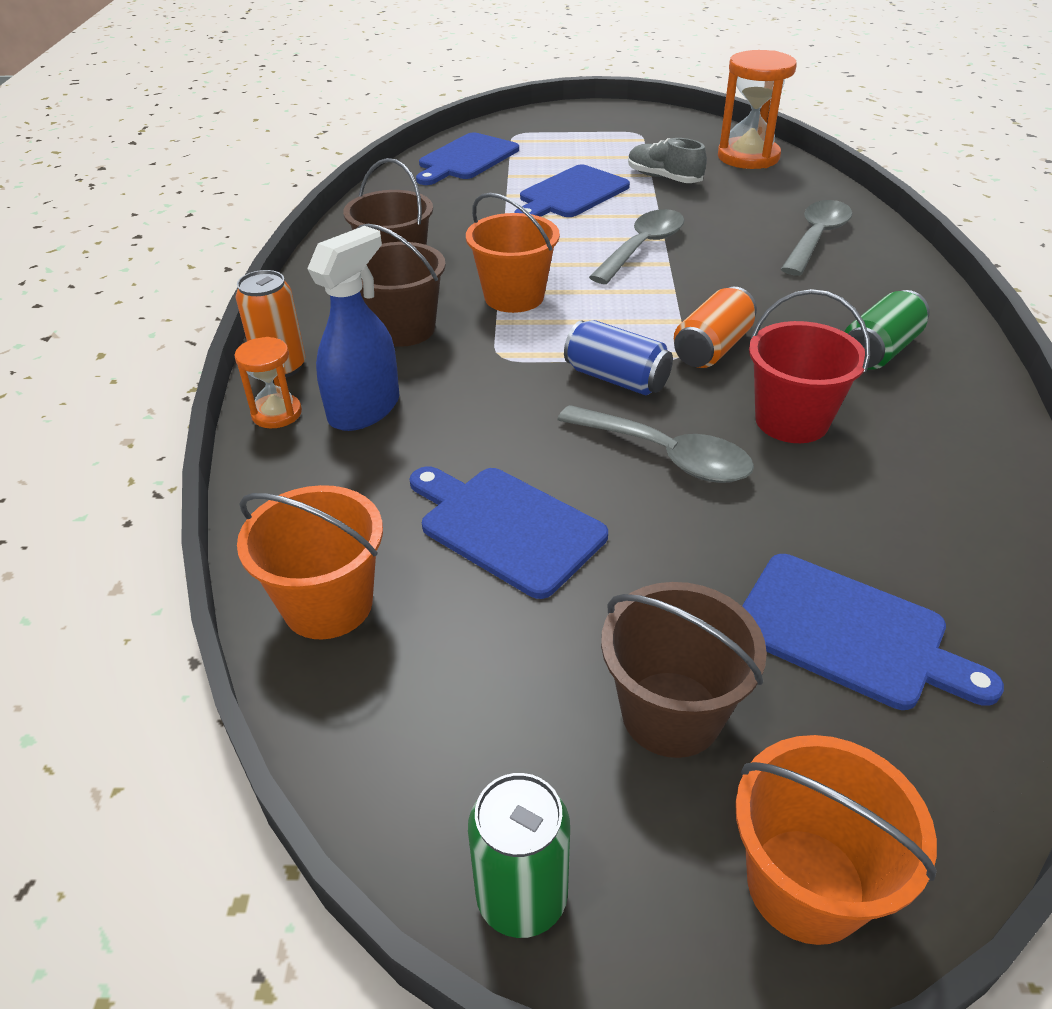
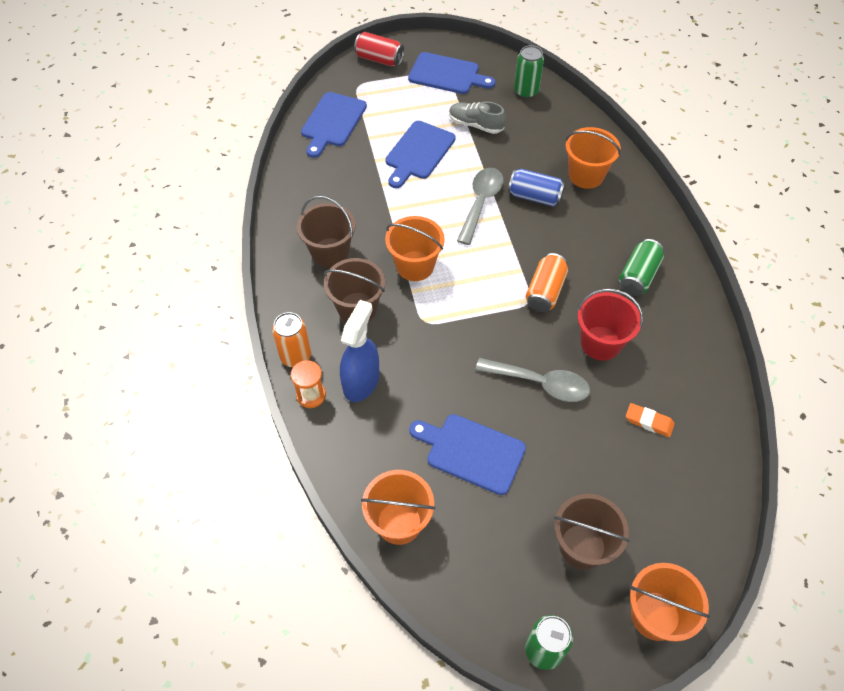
camera: 15 degrees left, 15 degrees up
blue can [564,320,673,396] -> blue can moved to [508,169,565,207]
orange hourglass [718,50,797,169] -> green can [514,45,544,99]
blue cutting board [742,554,1004,710] -> blue cutting board moved to [408,52,495,94]
grey spoon [781,200,852,276] -> orange bucket [565,127,621,189]
none -> red can [354,32,404,66]
none -> orange eraser [626,403,675,437]

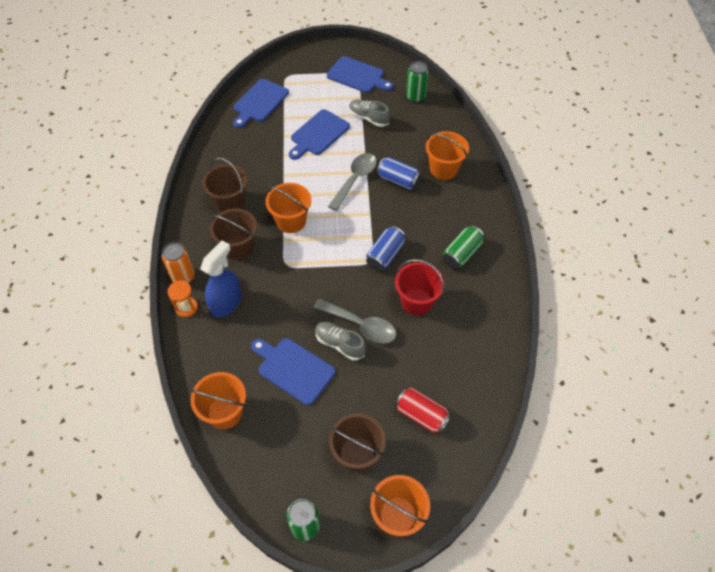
camera: 10 degrees right, 0 degrees up
red can [354,32,404,66] -> red can moved to [395,387,451,434]
orange can [526,253,568,312] -> blue can [366,226,406,271]
orange eraser [626,403,675,437] -> none
none -> grey shoe [315,322,366,361]

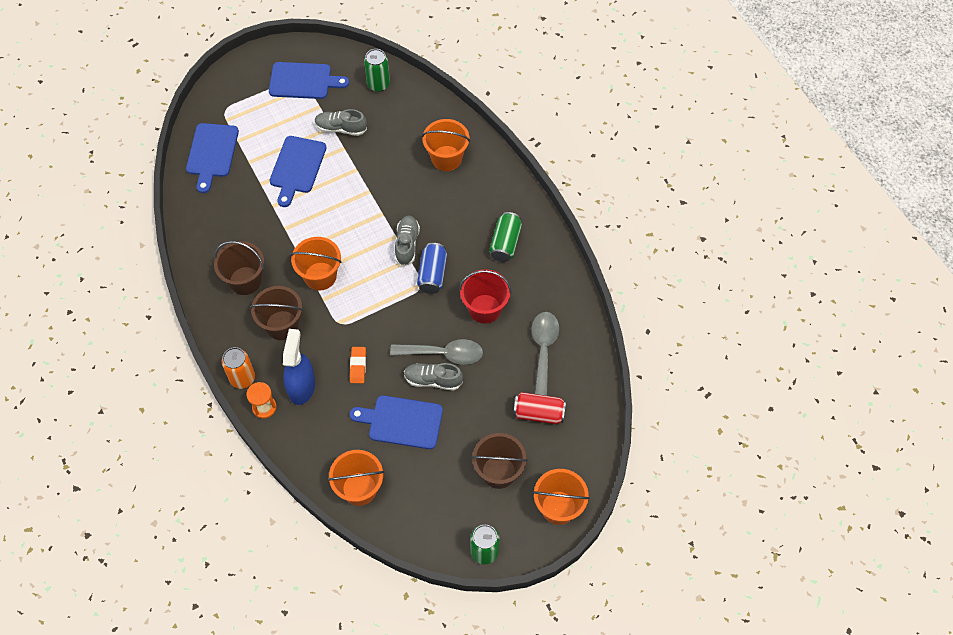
camera: 25 degrees left, 5 degrees up
grey spoon [328,153,377,211] -> grey spoon moved to [531,312,559,396]
blue can [377,157,422,190] -> none
none -> orange eraser [350,347,366,383]
none -> grey shoe [395,216,420,266]

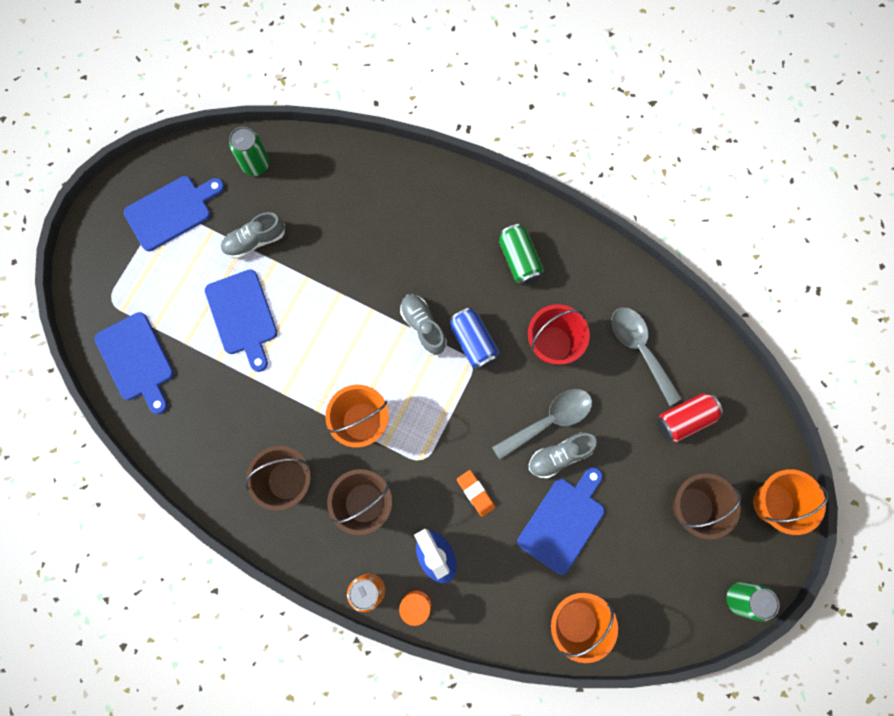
camera: 35 degrees left, 15 degrees up
blue cutting board [350,395,443,449] -> blue cutting board turned 150 degrees clockwise [518,467,605,575]
orange bucket [422,119,470,171] -> none

